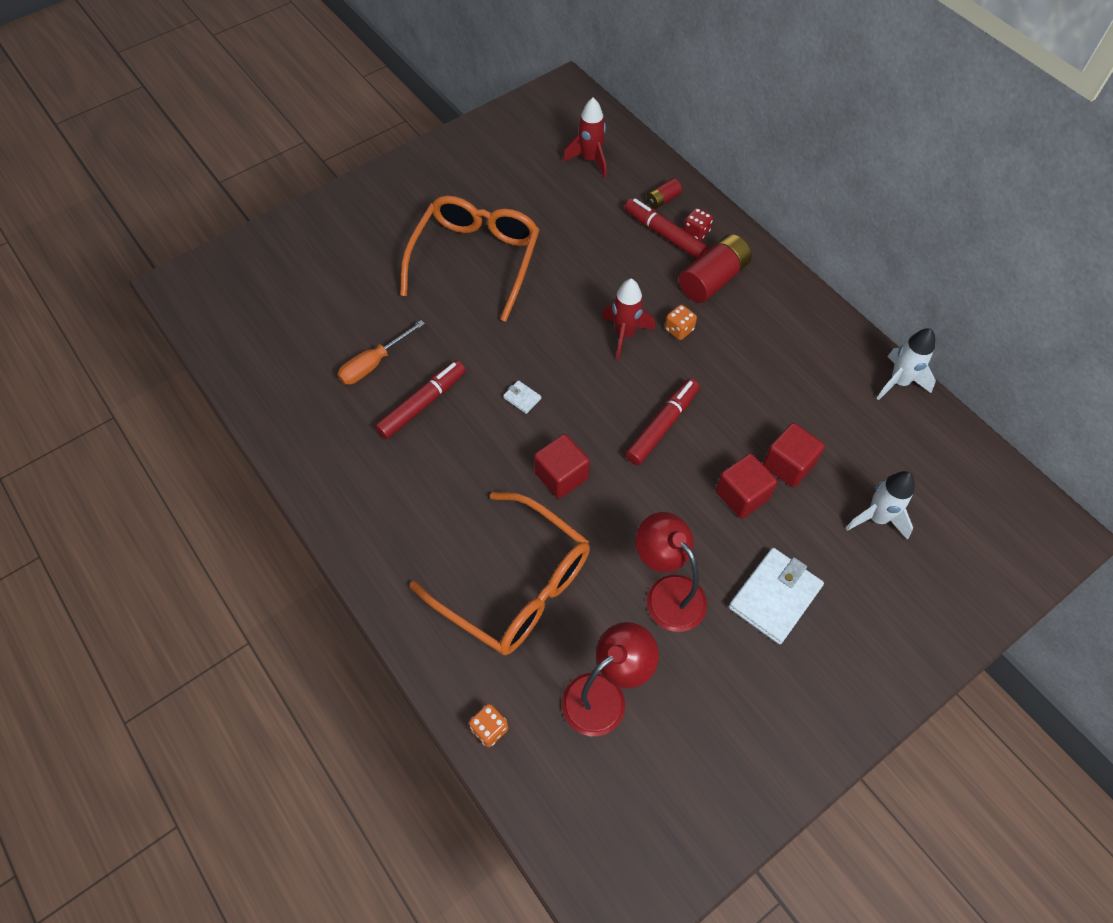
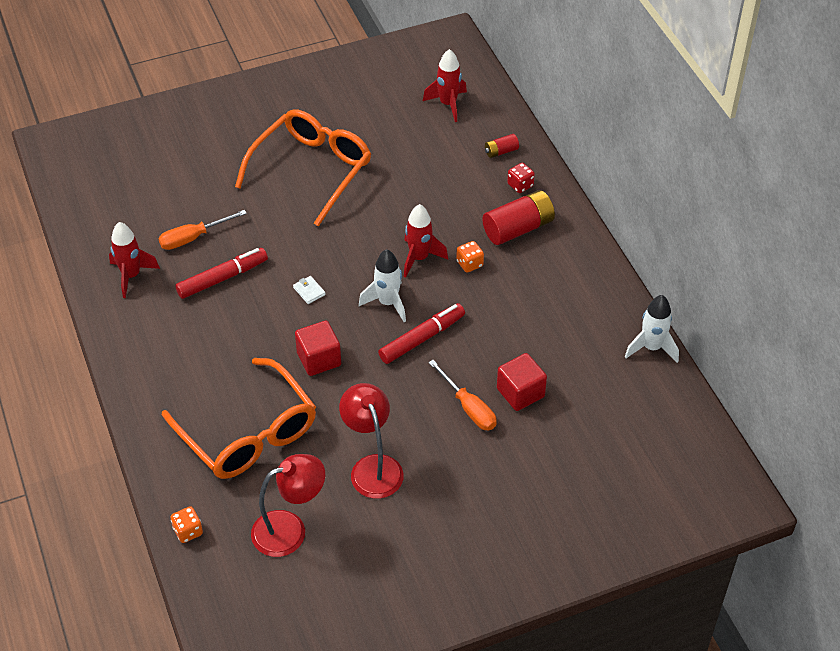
camera: 15 degrees right, 10 degrees down
red marker [625,198,708,259] -> none
red cube [716,453,778,519] -> orange screwdriver [428,360,497,431]
white wallet [729,548,824,644] -> none
white rocket [846,471,915,540] -> white rocket moved to [359,249,406,322]
none -> red rocket [109,222,160,298]

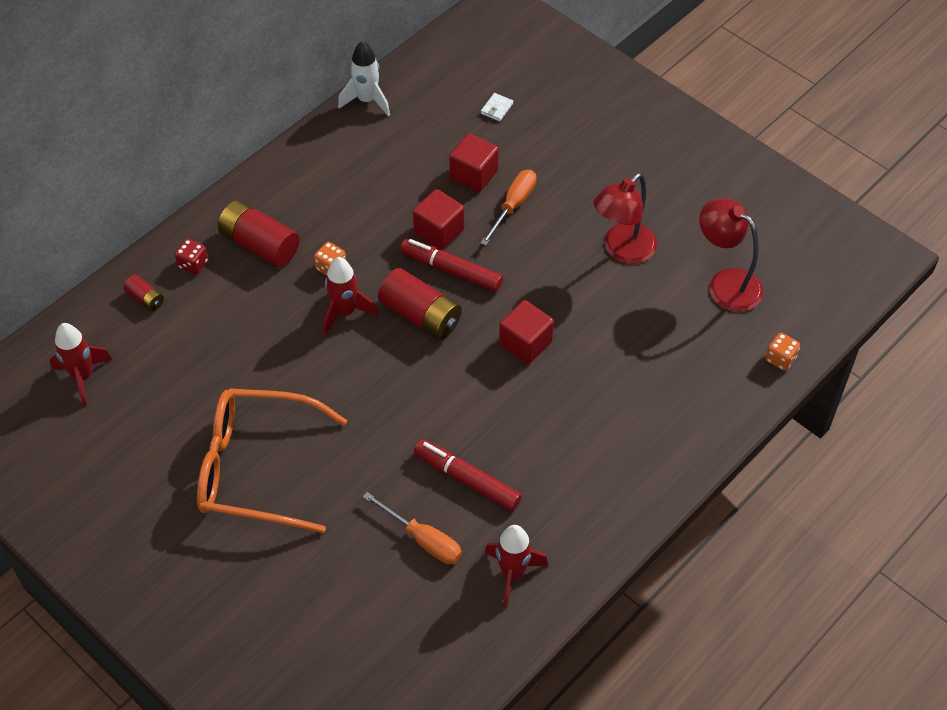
camera: 115 degrees left, 5 degrees up
orange glasses [162,358,316,479] -> none
white wallet [293,276,326,304] -> white wallet moved to [481,93,513,121]
white rocket [359,249,406,322] -> red battery [378,268,462,340]
none -> red cube [413,189,464,250]

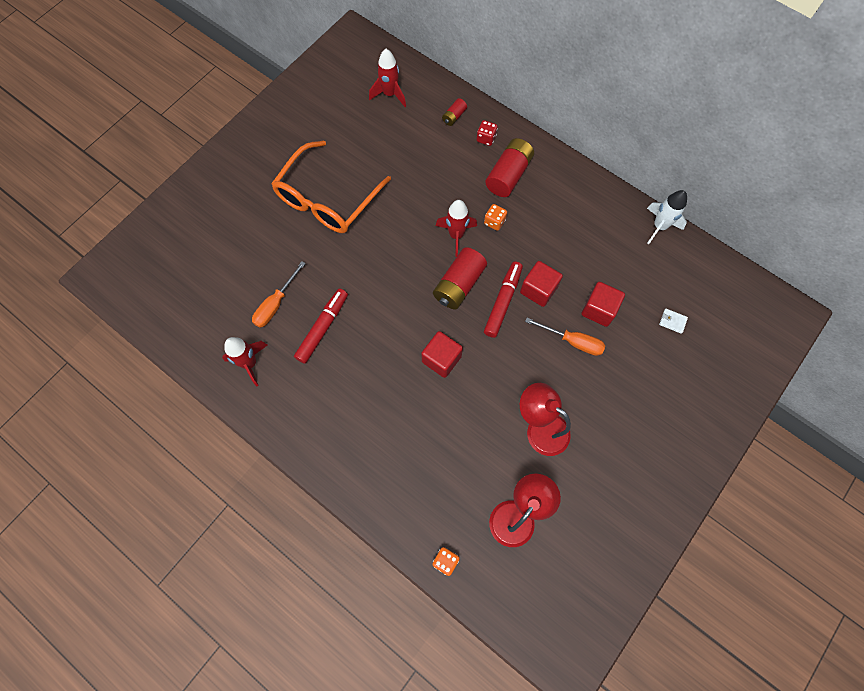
camera: 85 degrees right, 15 degrees up
orange glasses [197,388,347,534] -> orange glasses turned 150 degrees counterclockwise [271,141,391,233]

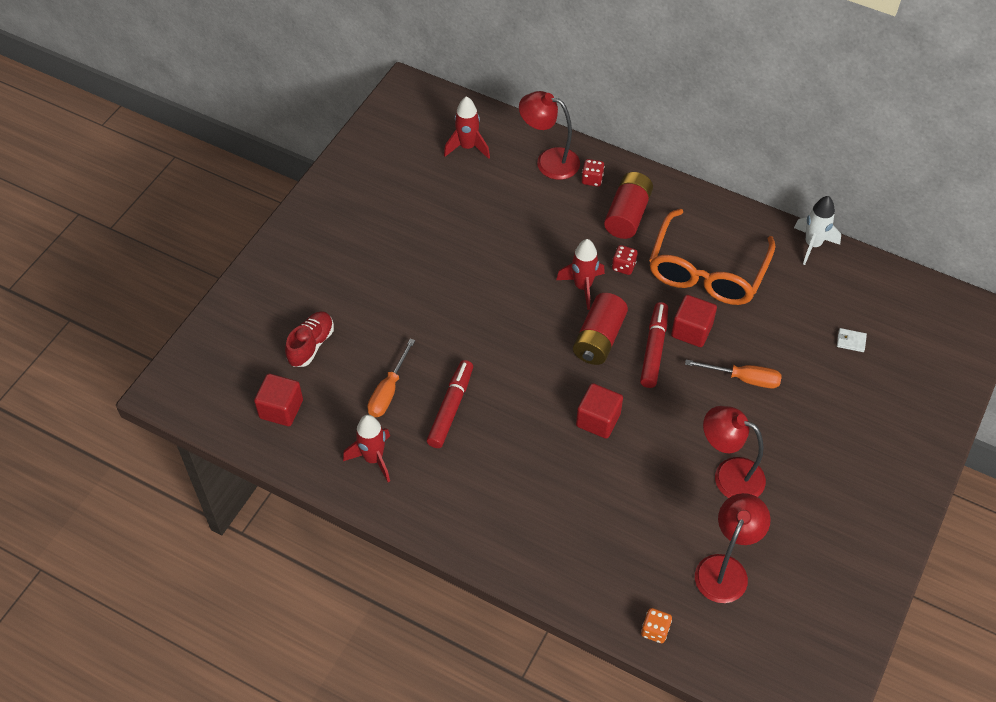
camera: 10 degrees left, 15 degrees down
orange glasses [271,141,391,233] -> orange glasses moved to [649,209,775,305]
red battery [442,98,467,126] -> red lamp [519,91,580,180]
orange dice [484,204,507,231] -> red dice [612,245,638,275]
red cube [581,282,625,327] -> red cube moved to [254,374,303,426]
none -> red shoe [285,311,334,367]

